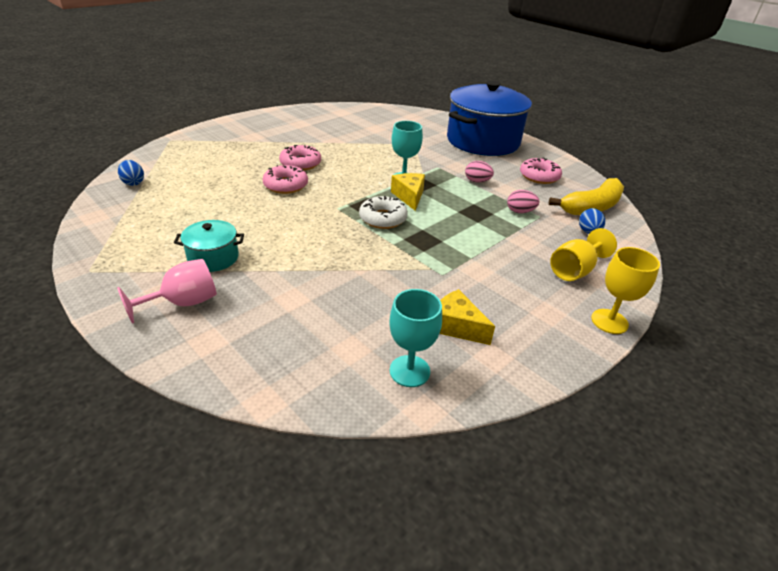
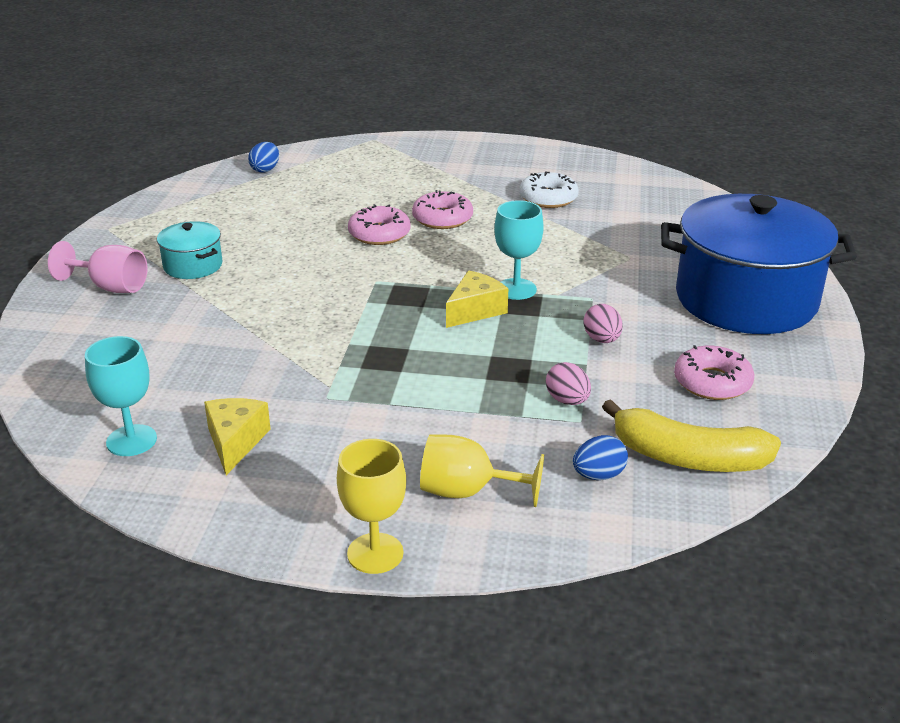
camera: 55 degrees right, 5 degrees down
white donut [359,196,408,229] -> white donut moved to [519,172,579,208]

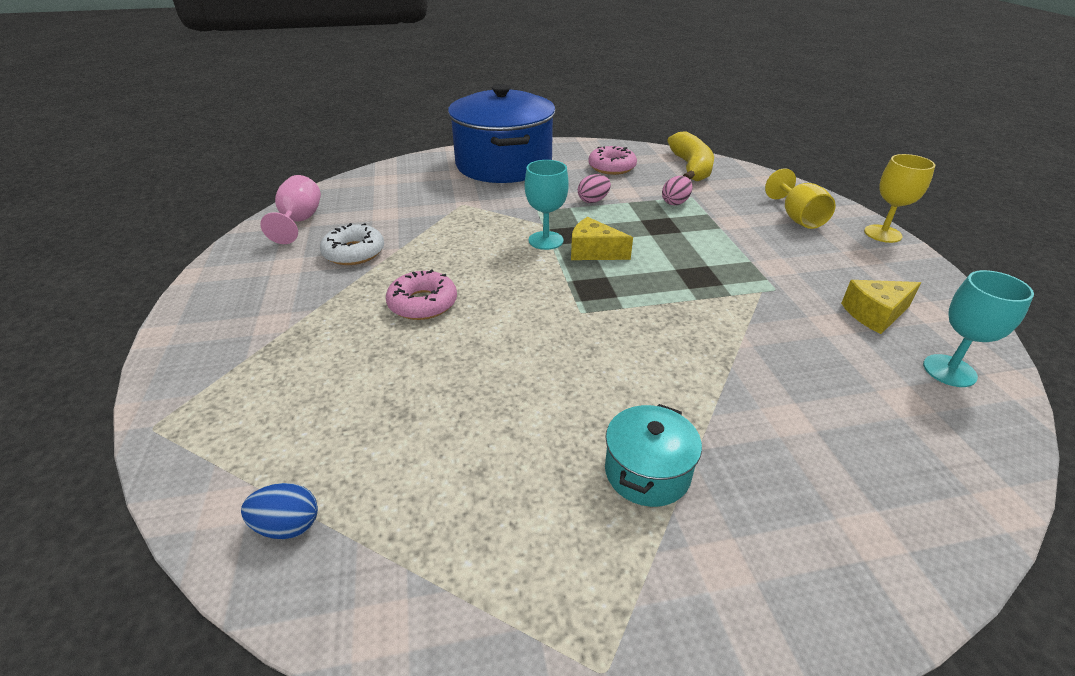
camera: 110 degrees left, 5 degrees up
pink goblet [48,241,148,293] -> pink goblet moved to [260,175,321,244]
pink donut [348,204,411,245] -> none
blue egg [573,435,628,480] -> none

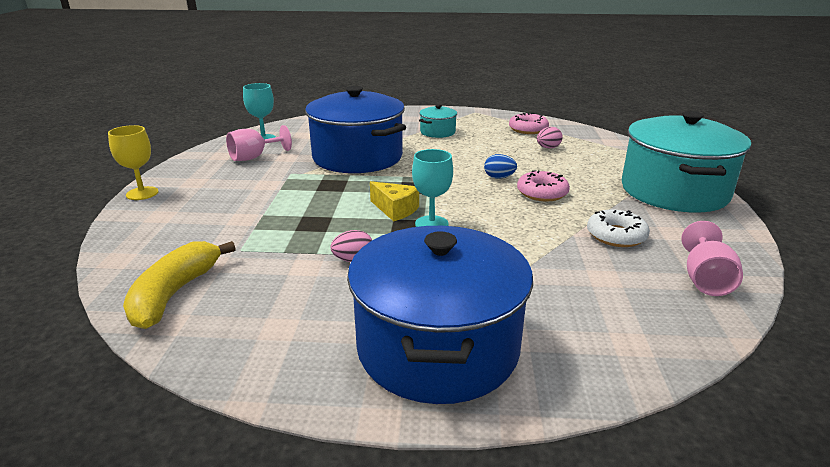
camera: 165 degrees left, 10 degrees down
blue egg [241,483,318,539] -> blue egg moved to [484,154,517,179]
pink donut [588,146,637,175] -> pink donut moved to [509,113,549,134]
pink egg [662,176,692,205] -> pink egg moved to [537,127,563,149]
yellow goblet [765,168,836,229] -> none
yellow cheese [841,280,921,334] -> pink goblet [226,125,292,161]
none -> blue pot [305,86,406,173]
none -> turquoise pot [622,111,751,212]

